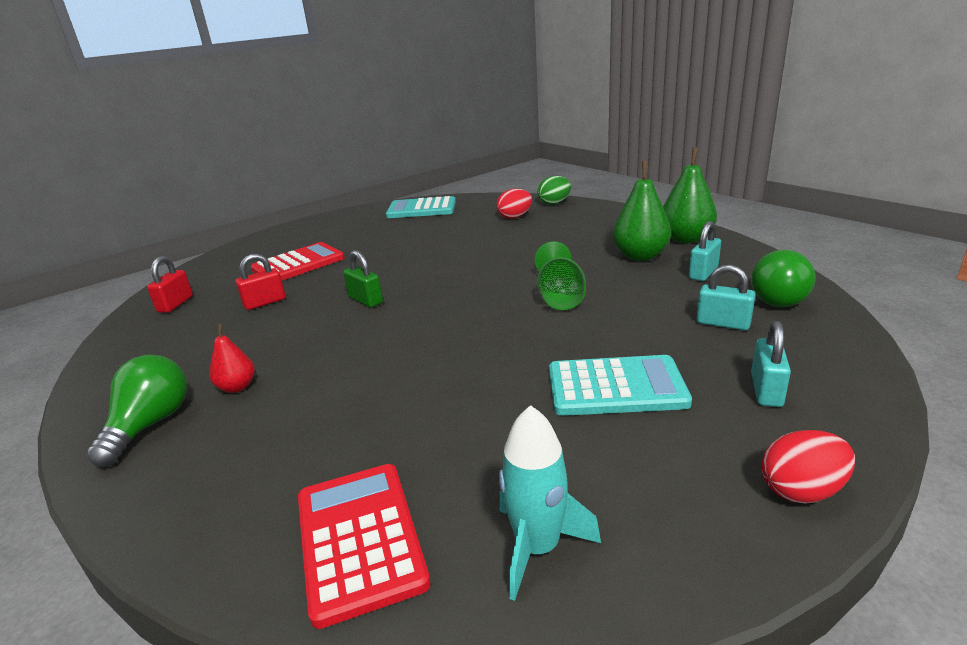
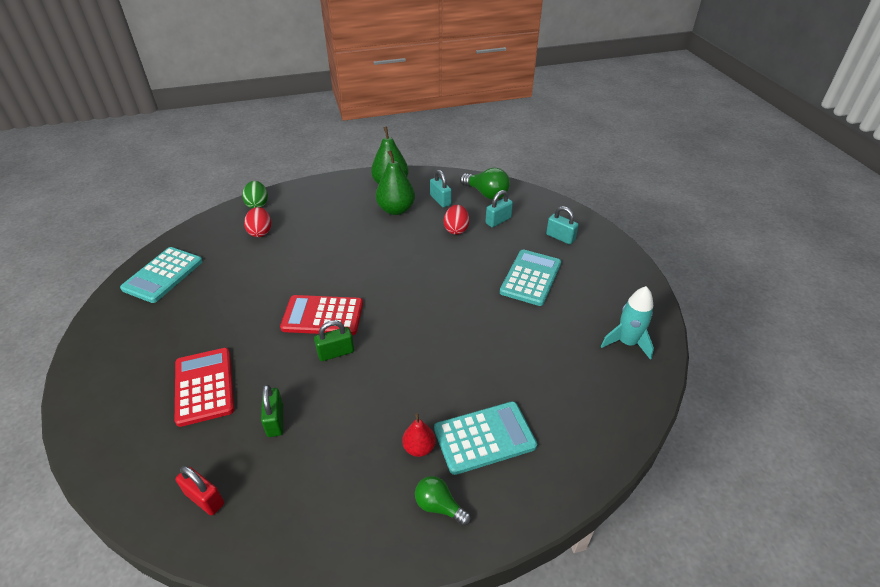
camera: 70 degrees left, 15 degrees up
green light bulb [86,355,187,467] -> green light bulb [415,476,471,526], size x0.65
red padlock [235,254,286,310] -> green padlock [261,385,283,437]
red calculator [298,464,431,629] -> red calculator moved to [280,295,363,335]
green goblet [535,241,586,310] -> none
red egg [761,430,855,504] -> red egg moved to [444,205,469,235]
none -> turquoise calculator [434,401,537,475]

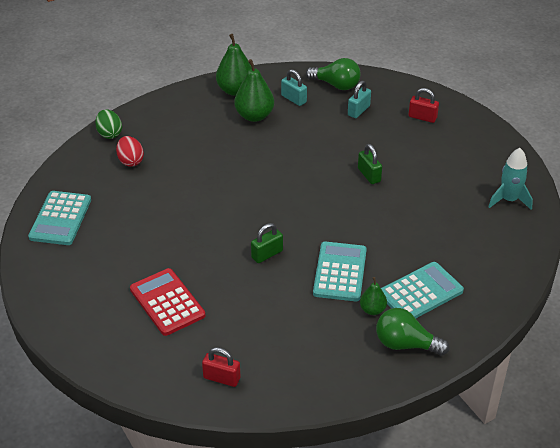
camera: 15 degrees left, 0 degrees up
green padlock [261,385,283,437] -> green padlock moved to [358,144,382,184]
red calculator [280,295,363,335] -> none
red pear [402,413,436,457] -> green pear [360,277,387,315]
green light bulb [415,476,471,526] -> green light bulb [376,308,449,356], size x1.54
red egg [444,205,469,235] -> none
turquoise calculator [500,249,561,306] -> turquoise calculator moved to [313,242,367,301]
turquoise padlock [546,206,578,244] -> red padlock [409,88,439,123]

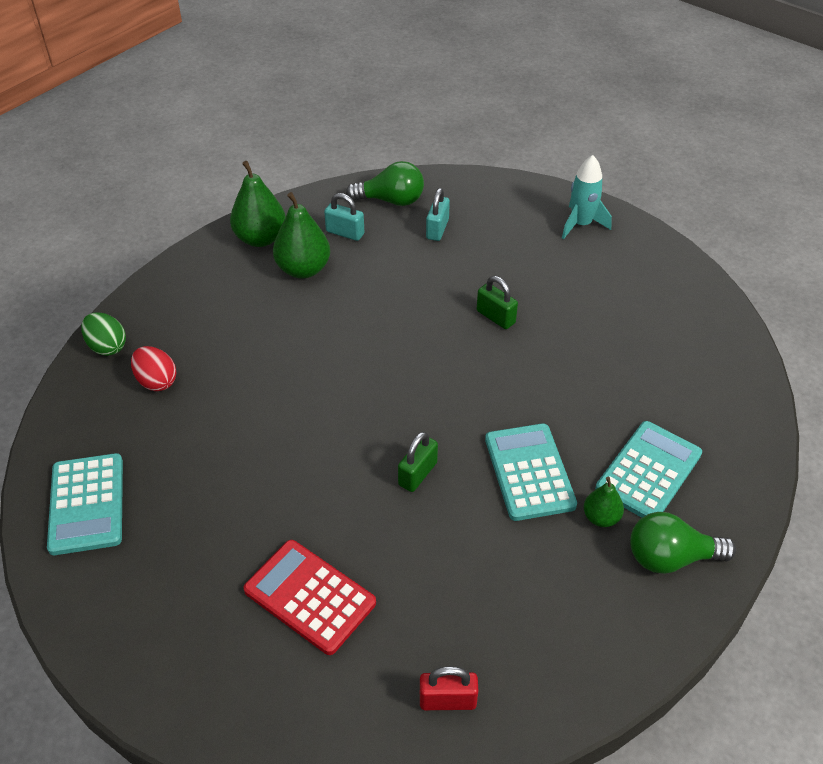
camera: 20 degrees left, 5 degrees up
red padlock [409,88,439,123] -> none
turquoise rocket [488,148,533,210] -> turquoise rocket moved to [562,155,612,239]

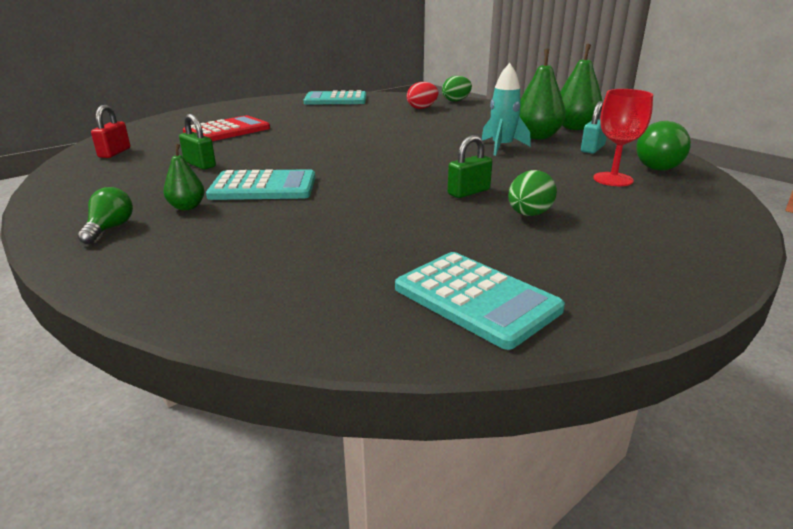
camera: 100 degrees right, 20 degrees down
green padlock [398,431,438,492] -> green padlock moved to [179,114,216,170]
turquoise padlock [426,188,450,241] -> red goblet [593,89,653,186]
turquoise rocket [562,155,612,239] -> turquoise rocket moved to [482,63,531,156]
turquoise calculator [595,421,702,518] -> turquoise calculator moved to [395,252,565,350]
green light bulb [630,512,736,574] -> green light bulb [77,187,133,244], size x0.65
none -> green egg [508,170,557,216]

